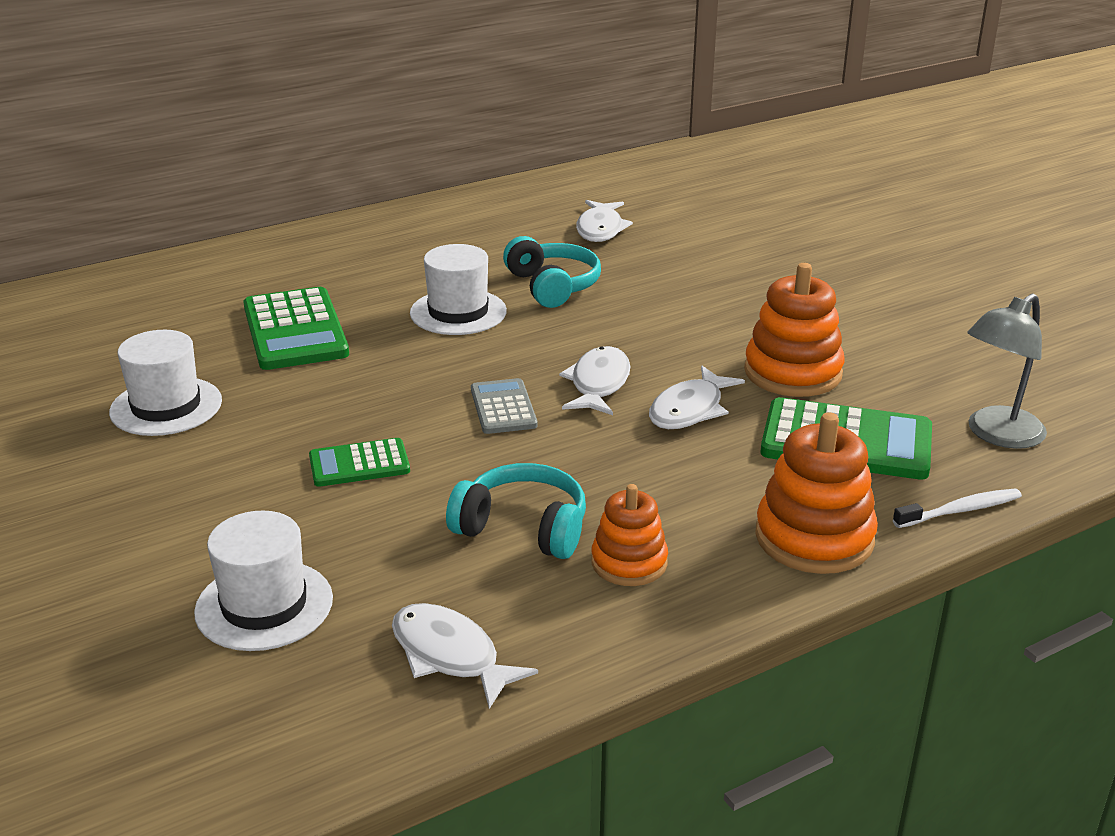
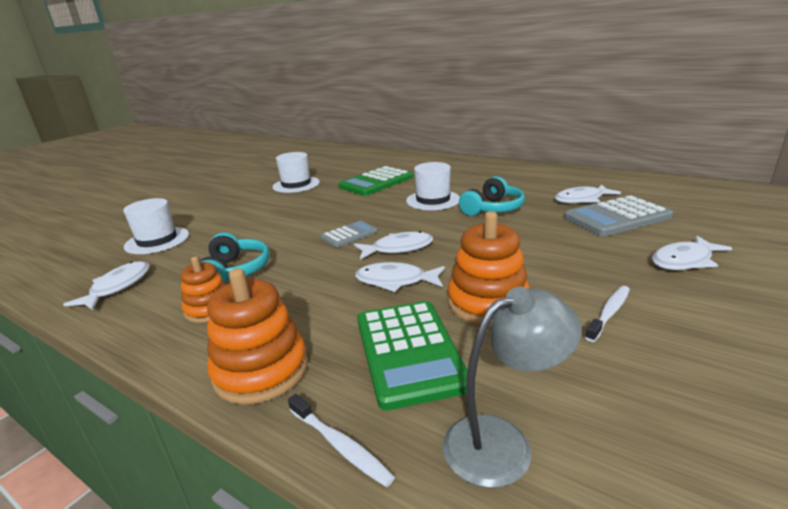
camera: 65 degrees right, 5 degrees down
green calculator [309,438,410,487] -> none
grey lamp [967,293,1047,449] -> grey lamp turned 135 degrees clockwise [442,287,581,488]
none -> grey calculator [564,195,673,236]
none -> white toothbrush [585,286,630,342]
none -> white fish [652,236,732,270]

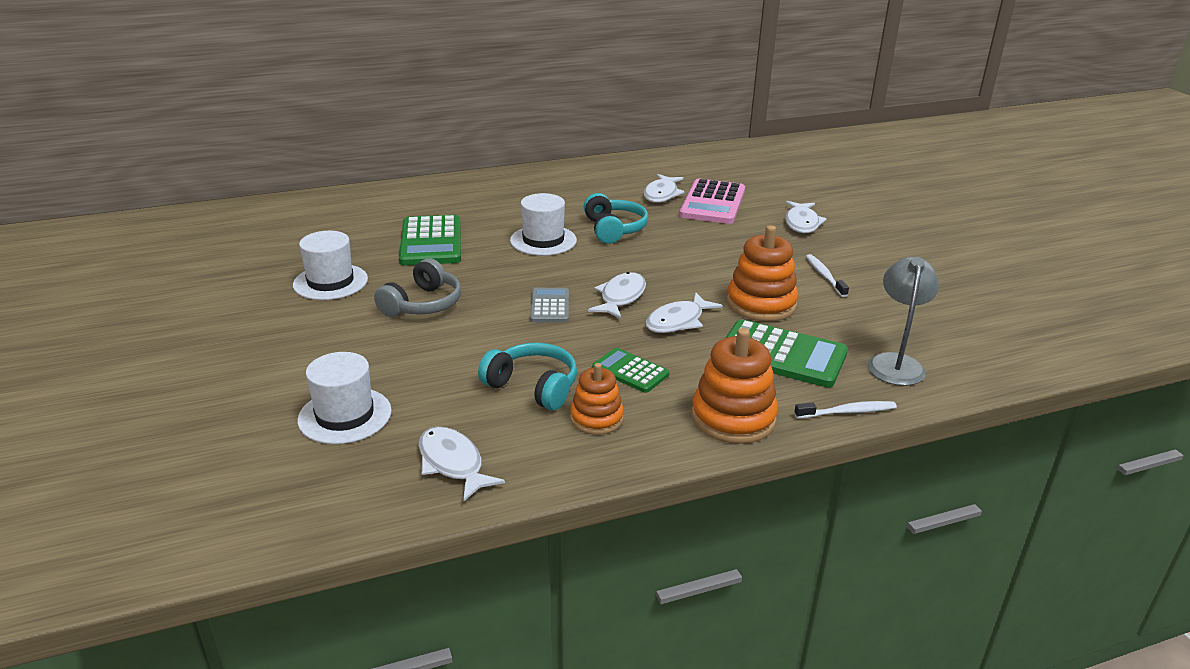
camera: 55 degrees left, 5 degrees up
grey calculator [564,195,673,236] -> pink calculator [679,179,745,224]
none -> grey headphones [374,258,461,317]
none -> green calculator [592,348,669,393]

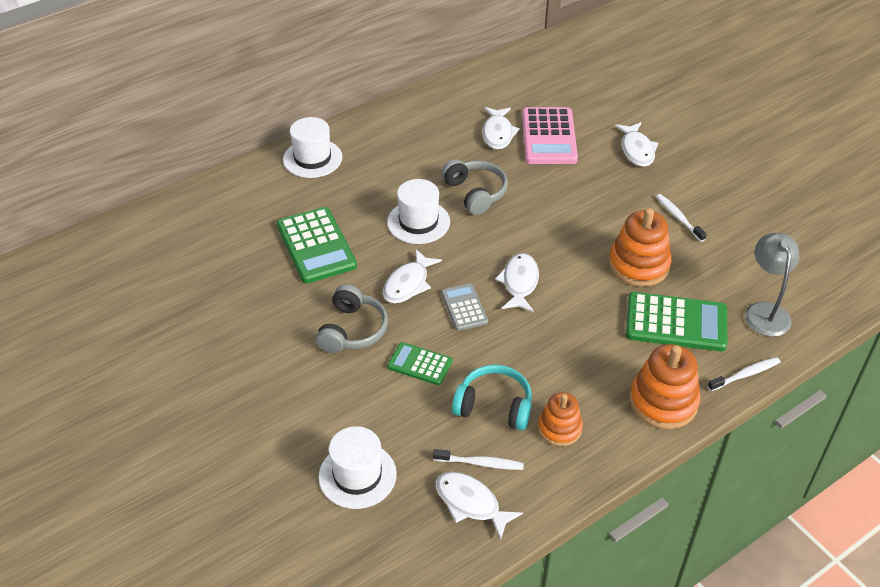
camera: 15 degrees left, 15 degrees up
white hat [293,231,368,300] -> white hat moved to [283,117,343,178]
turquoise headphones [583,193,649,244] -> grey headphones [441,159,508,215]
green calculator [592,348,669,393] -> green calculator moved to [387,342,452,385]
white fish [645,292,723,333] -> white fish moved to [383,249,442,303]
none -> white toothbrush [433,449,524,470]

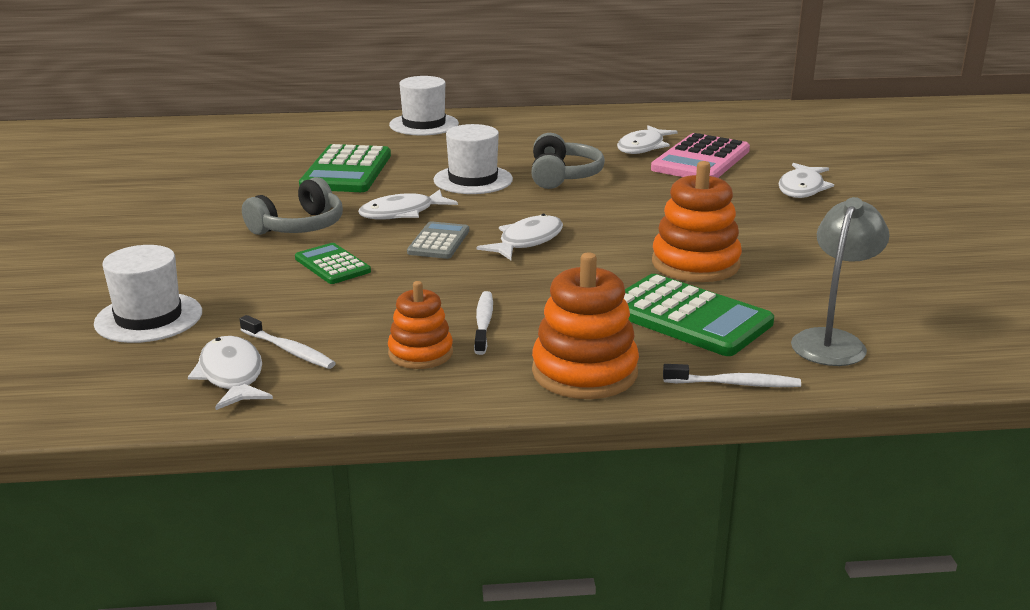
camera: 30 degrees right, 20 degrees down
turquoise headphones [452,364,532,431] -> none
white toothbrush [656,194,707,242] -> white toothbrush moved to [474,291,493,355]

